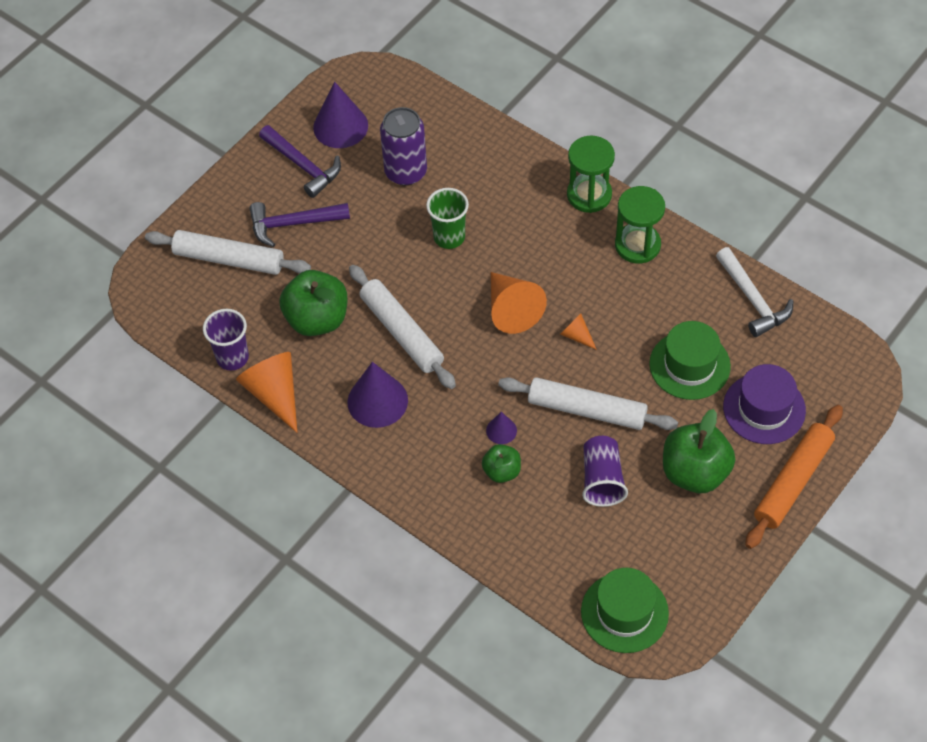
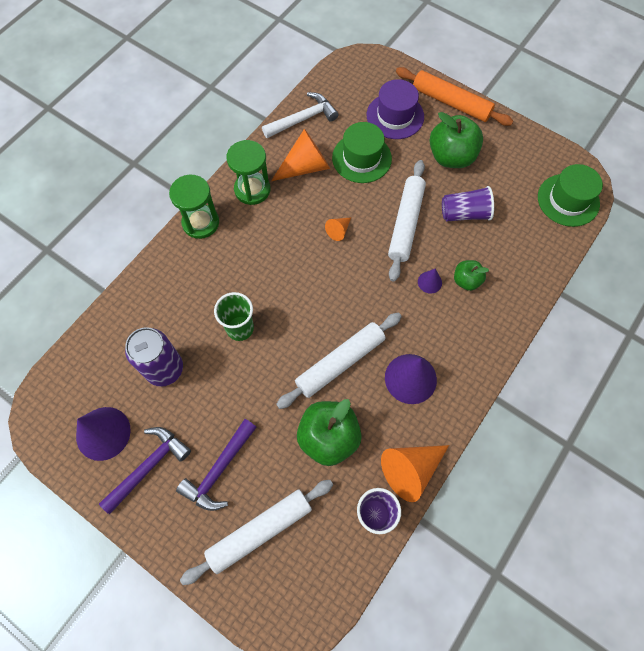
camera: 95 degrees left, 10 degrees up
white rolling pin [145,230,311,275] -> white rolling pin turned 45 degrees clockwise [180,480,333,585]
purple hammer [249,202,350,247] -> purple hammer turned 45 degrees clockwise [176,419,257,511]
orange cone [491,272,547,334] -> orange cone moved to [271,129,330,181]

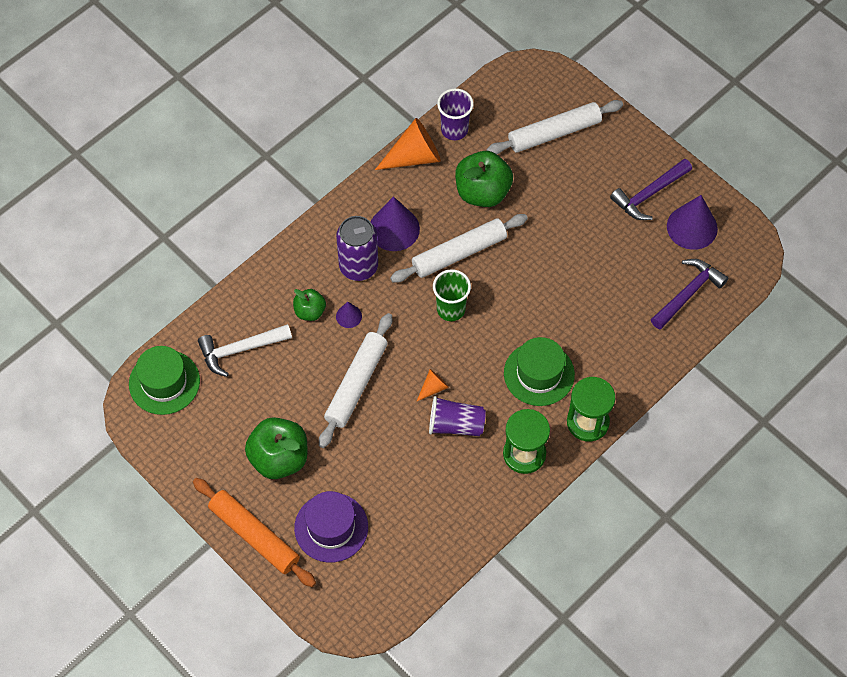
camera: 170 degrees left, 5 degrees down
purple can [125,327,183,387] -> purple can moved to [336,216,378,281]
purple hammer [176,419,257,511] -> purple hammer moved to [651,259,728,329]
green cup [214,292,254,341] -> green cup moved to [433,269,471,321]
white hammer [262,92,339,138] -> white hammer moved to [198,324,292,377]
orange cone [271,129,330,181] -> none
green hat [332,122,392,183] -> green hat moved to [504,337,575,406]
purple cup [442,186,494,221] -> purple cup moved to [429,396,486,436]

